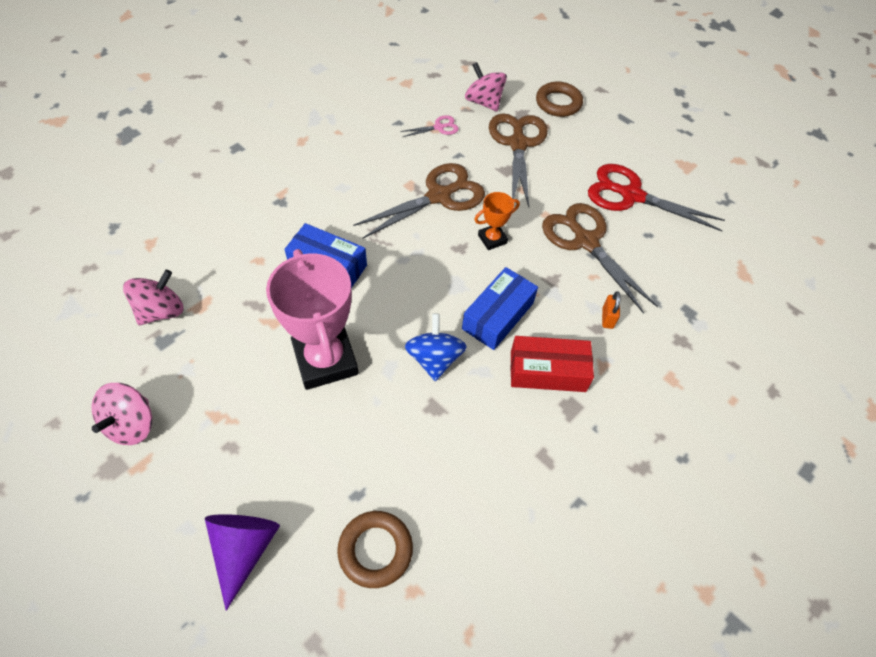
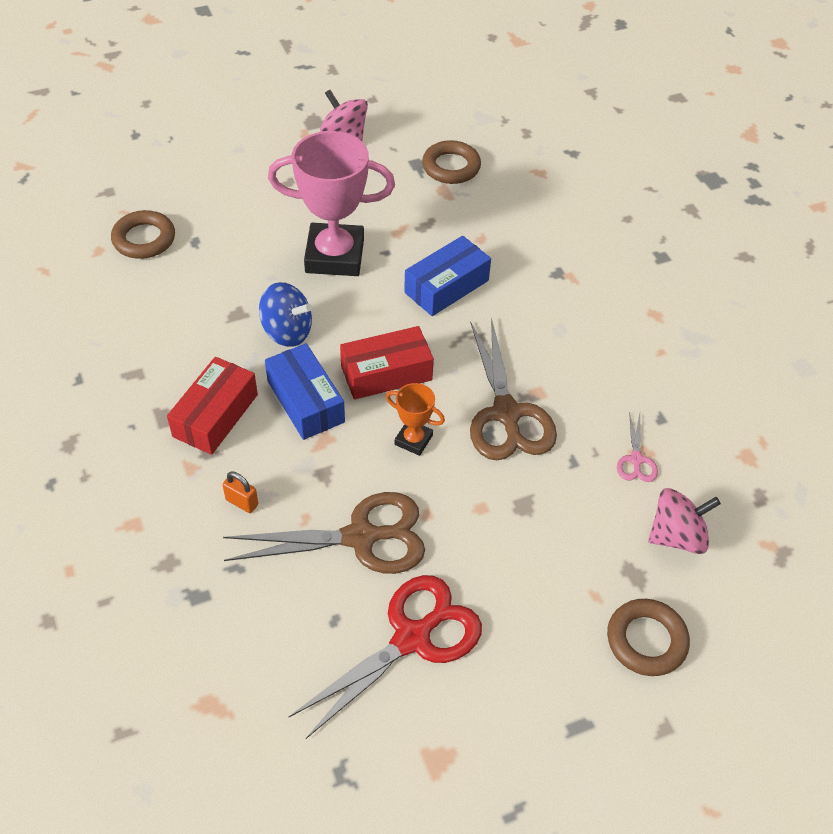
camera: 115 degrees right, 5 degrees down
pink spinning top [123,270,184,325] -> brown ring [422,140,481,184]
purple cone [205,514,280,611] -> none
orange trophy [474,192,520,250] -> orange trophy turned 60 degrees counterclockwise [386,383,445,456]
brown scissors [489,113,548,207] -> none
none -> red box [340,326,434,400]

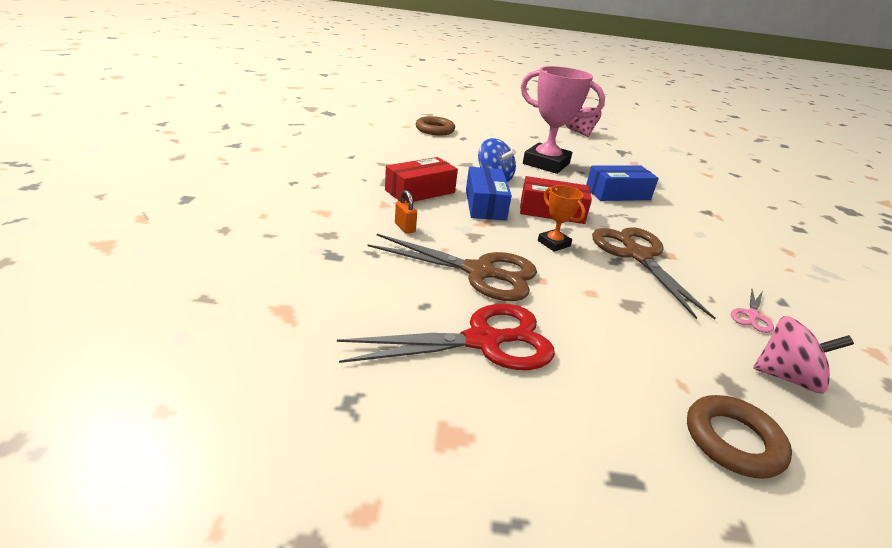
camera: 25 degrees right, 20 degrees down
brown ring [422,140,481,184] -> none
brown scissors [470,317,557,460] -> brown scissors turned 150 degrees clockwise [592,227,716,320]

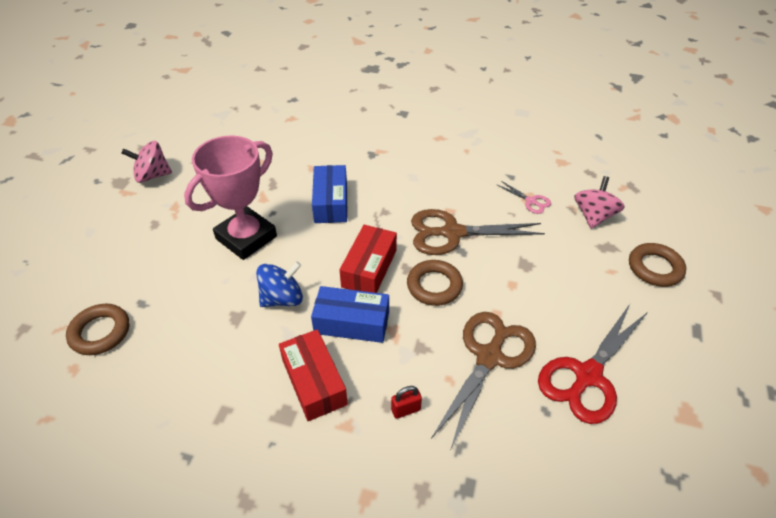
camera: 75 degrees left, 15 degrees up
red scissors [337,304,555,370] -> red scissors turned 135 degrees counterclockwise [538,304,648,424]
orange padlock [395,190,417,234] -> red padlock [391,386,422,419]
orange trophy [538,185,585,252] -> brown ring [407,260,463,306]

